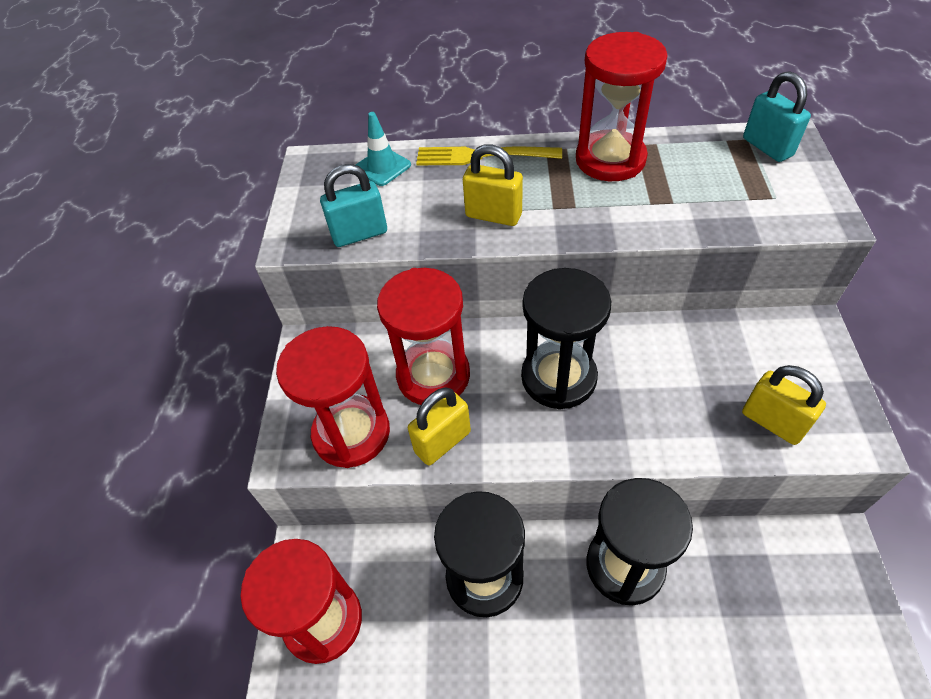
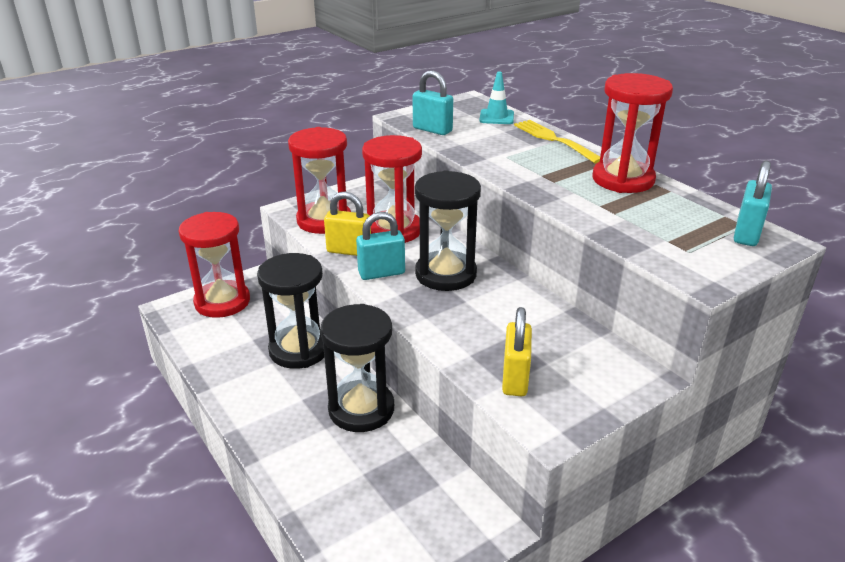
camera: 50 degrees right, 20 degrees down
yellow padlock [463,145,523,226] -> none
none -> turquoise padlock [356,212,405,280]

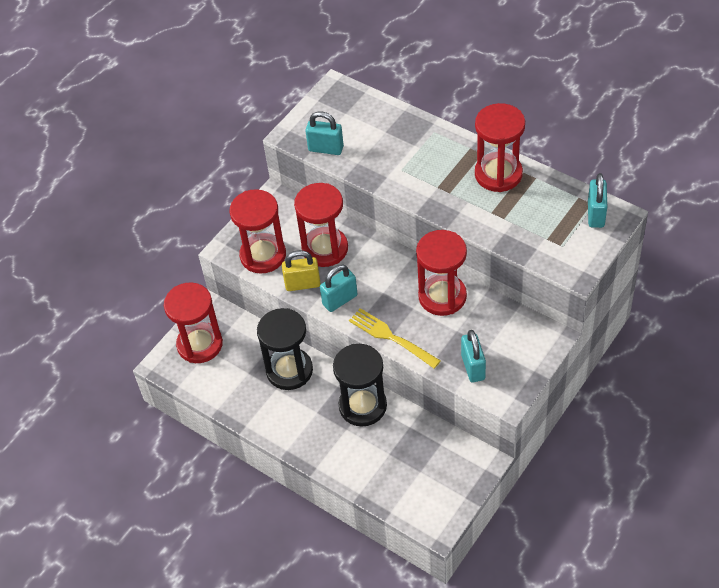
camera: 15 degrees left, 20 degrees up
black hourglass [415,170,481,291] -> none
turquoise traffic cone [479,71,514,124] -> none
yellow padlock [502,307,532,396] -> turquoise padlock [461,330,486,383]
yellow fork [514,120,600,163] -> yellow fork moved to [349,308,441,369]
none -> red hourglass [416,230,467,316]

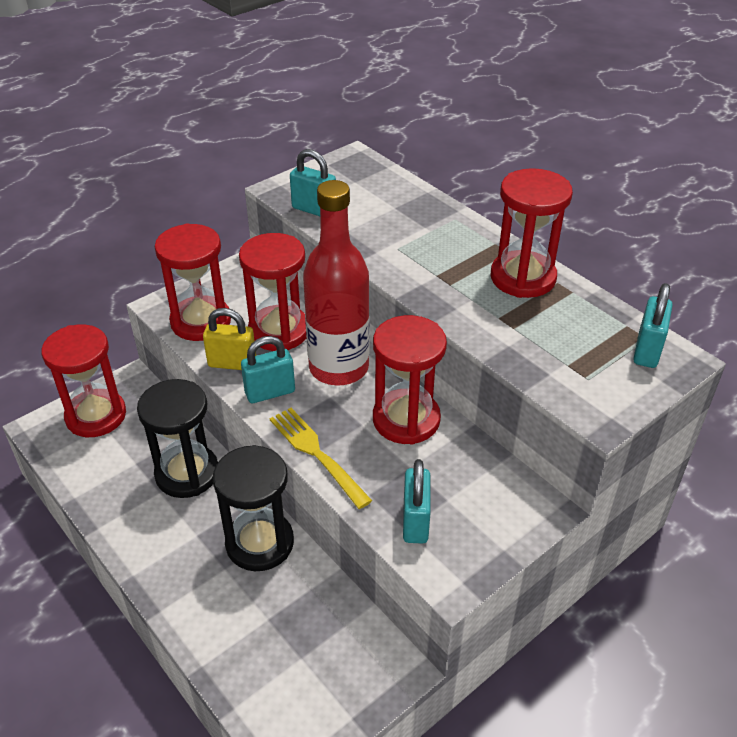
camera: 10 degrees right, 10 degrees down
none -> red bottle [303,180,370,385]

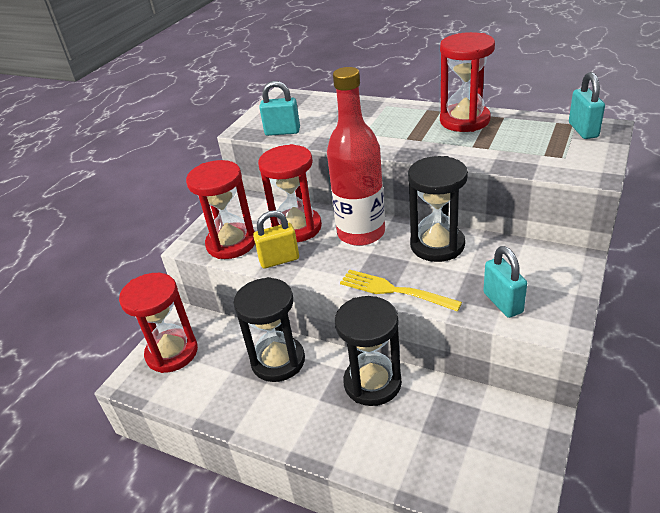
camera: 20 degrees left, 5 degrees down
turquoise padlock [241,336,295,403] -> none
red hourglass [373,315,447,445] -> black hourglass [408,156,468,262]

